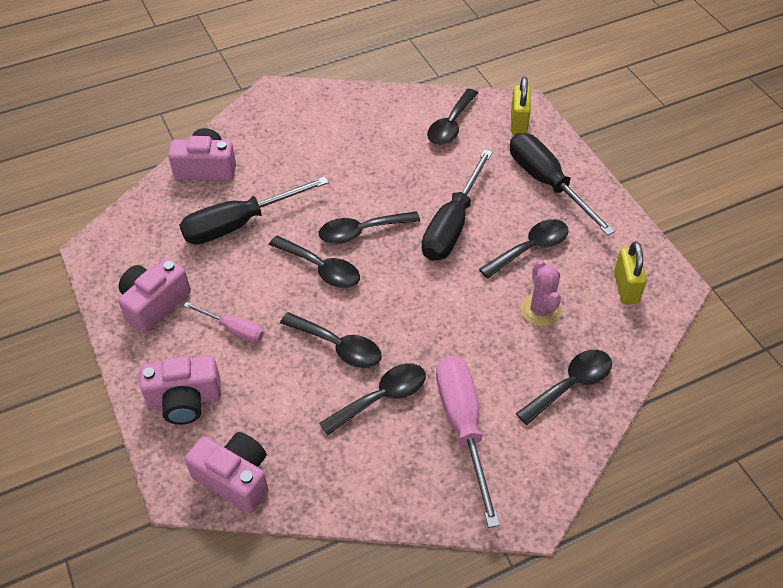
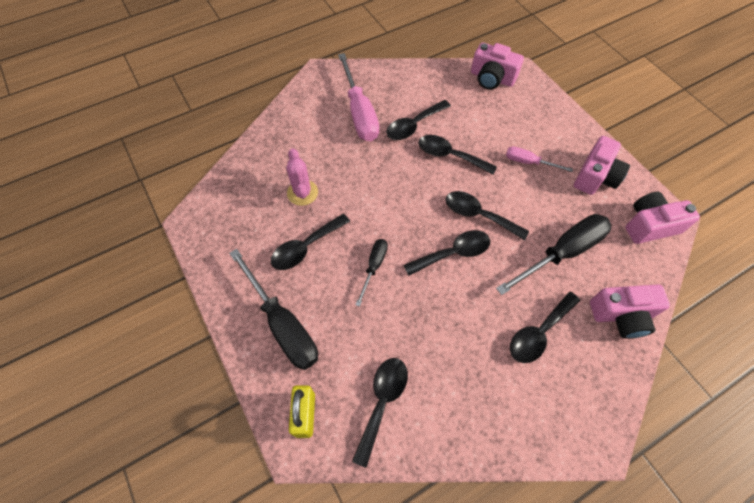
camera: 175 degrees right, 10 degrees up
pink camera [140,356,221,425] -> pink camera moved to [625,192,700,244]
black screwdriver [422,149,493,261] -> black screwdriver [356,239,388,307], size x0.53
black spoon [516,350,612,425] -> black spoon moved to [510,292,580,363]
yellow padlock [614,241,647,304] -> none

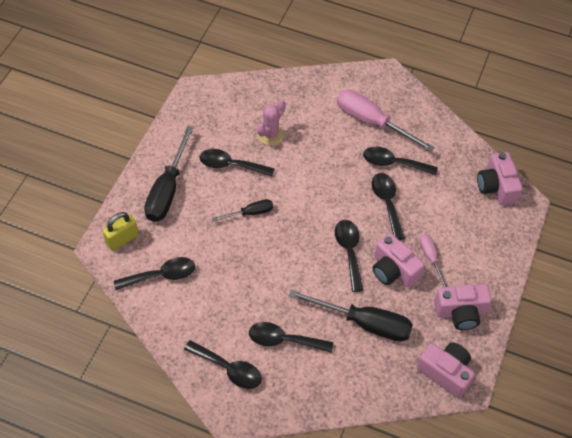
camera: 50 degrees right, 5 degrees down
pink screwdriver [338,53,379,141] -> pink screwdriver turned 90 degrees clockwise [337,90,435,152]
black spoon [403,230,490,276] -> black spoon moved to [184,340,262,389]
pink camera [590,284,670,339] -> pink camera moved to [372,233,425,288]

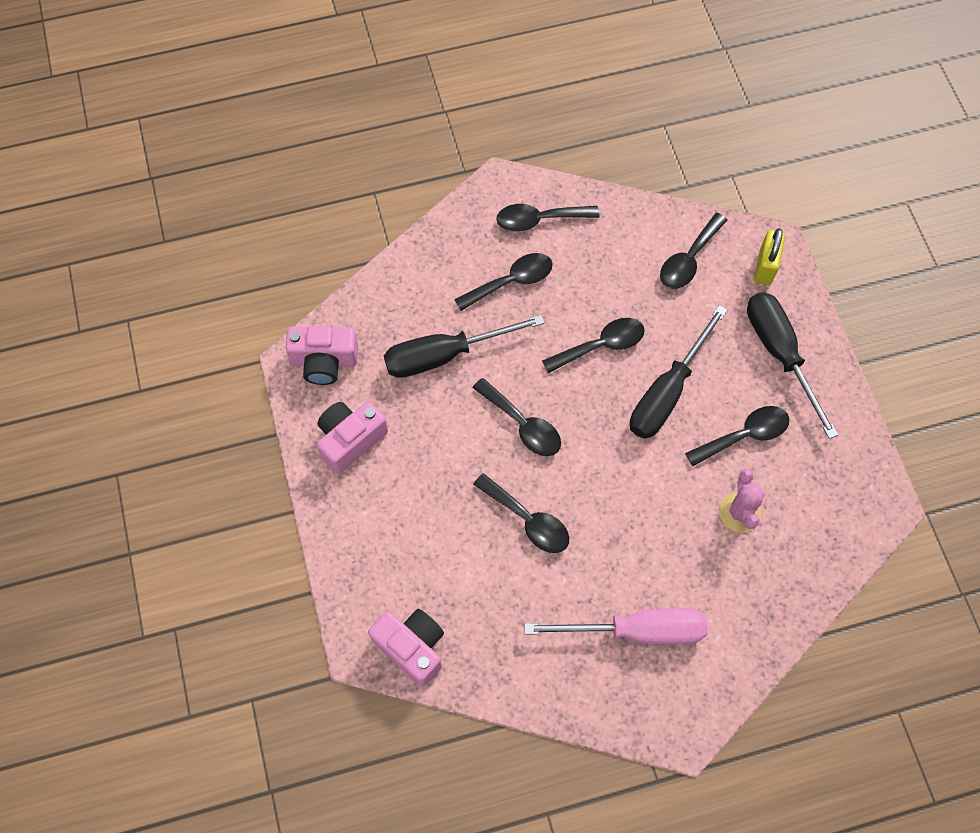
camera: 145 degrees right, 10 degrees up
black screwdriver [212,199,273,221] -> black screwdriver [630,305,727,439], size x1.89
black spoon [363,147,438,175] -> black spoon moved to [542,318,645,373]
pink camera [372,233,425,288] -> none
pink screwdriver [419,234,447,287] -> none

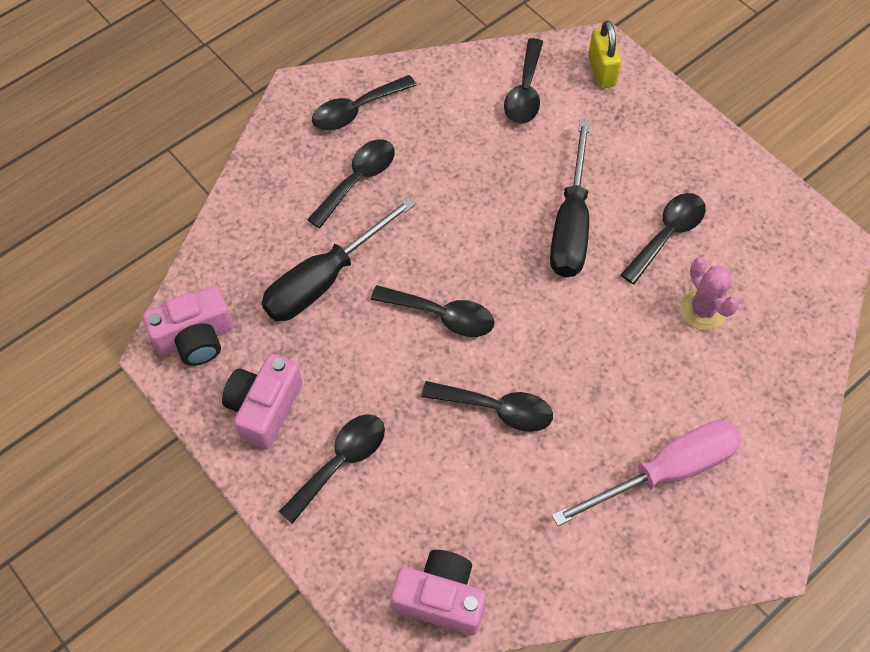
camera: 25 degrees left, 5 degrees down
black spoon [542,318,645,373] -> black spoon moved to [279,414,385,524]
black screwdriver [747,292,838,439] -> none

